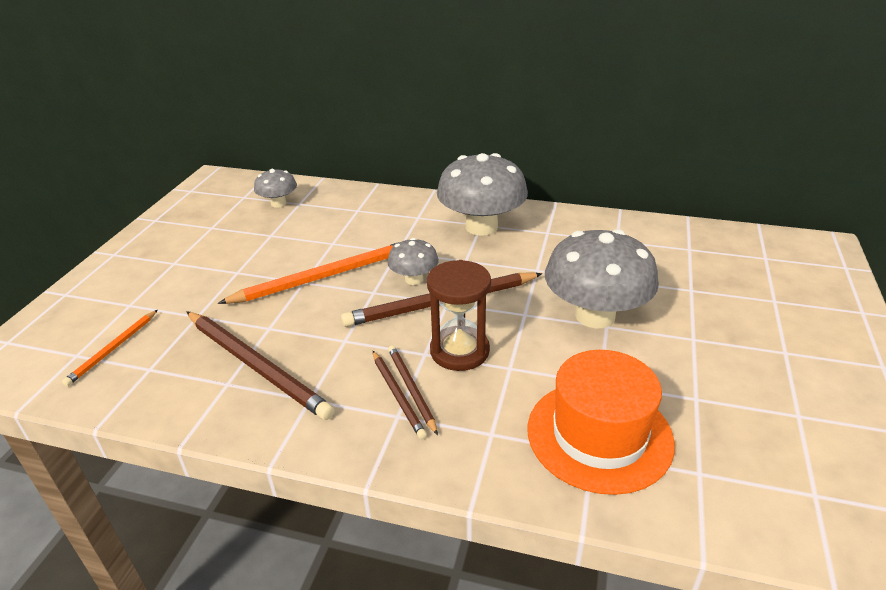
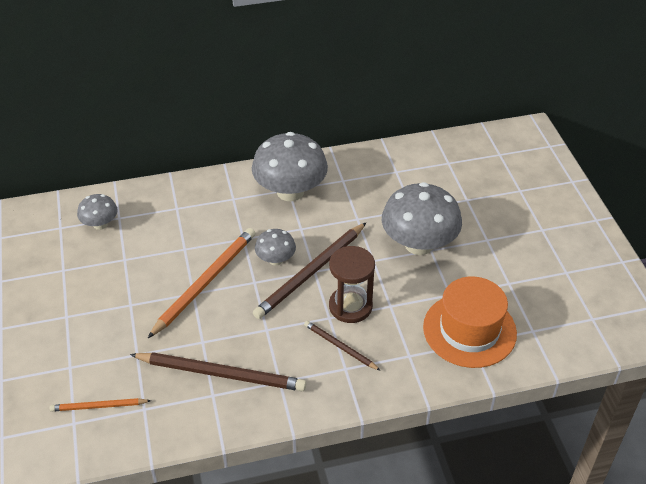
camera: 30 degrees left, 10 degrees up
orange pencil [62,310,157,386] -> orange pencil turned 90 degrees clockwise [50,398,151,412]
brown pencil [373,351,427,439] -> none

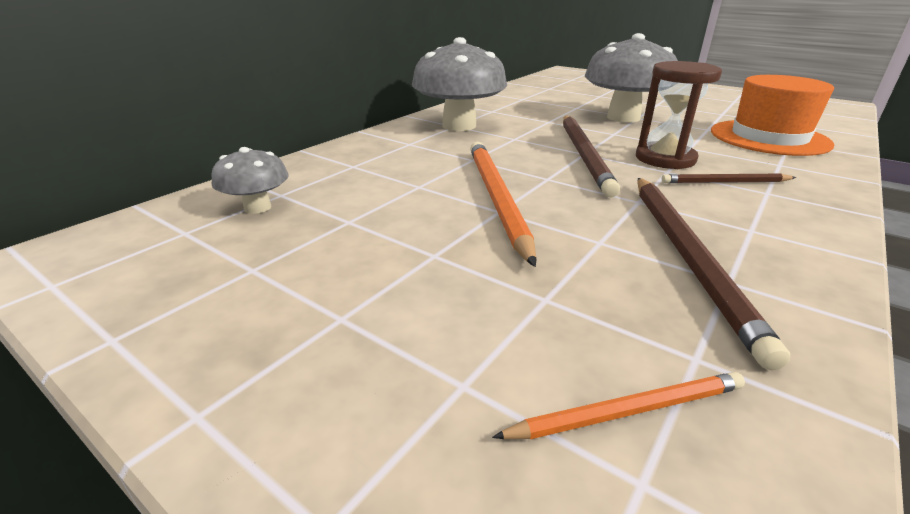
camera: 40 degrees left, 15 degrees down
orange pencil [50,398,151,412] -> orange pencil turned 150 degrees counterclockwise [492,372,745,439]
brown pencil [130,352,307,391] -> brown pencil turned 120 degrees clockwise [637,178,790,370]
grey mushroom [255,229,296,266] -> none

